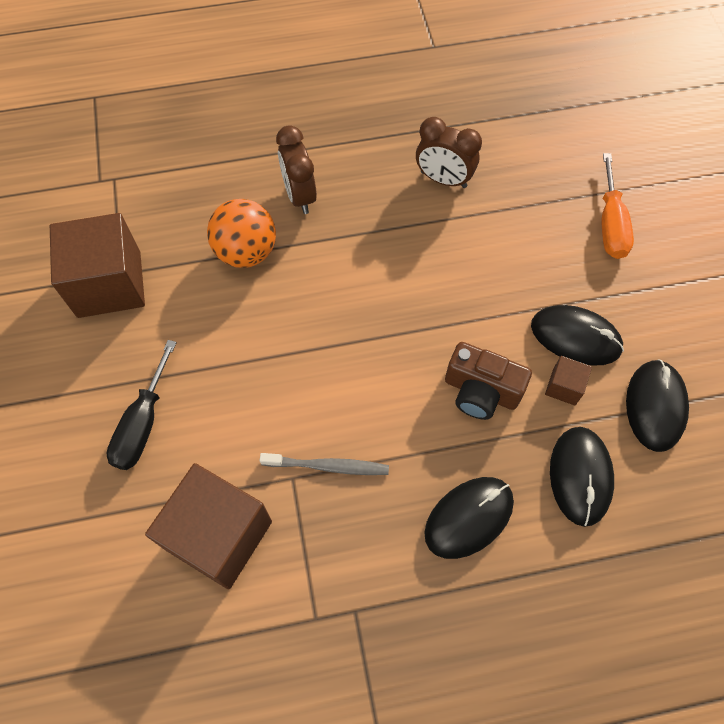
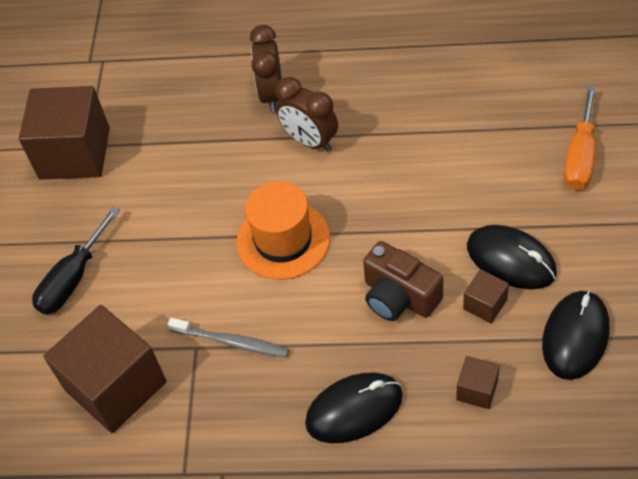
camera: 20 degrees right, 10 degrees down
orange ball [207,199,276,268] -> none
brown clock [416,117,482,188] -> brown clock moved to [275,77,338,152]
black mouse [550,427,614,527] -> brown cube [456,356,500,409]
none -> orange hat [236,181,330,280]

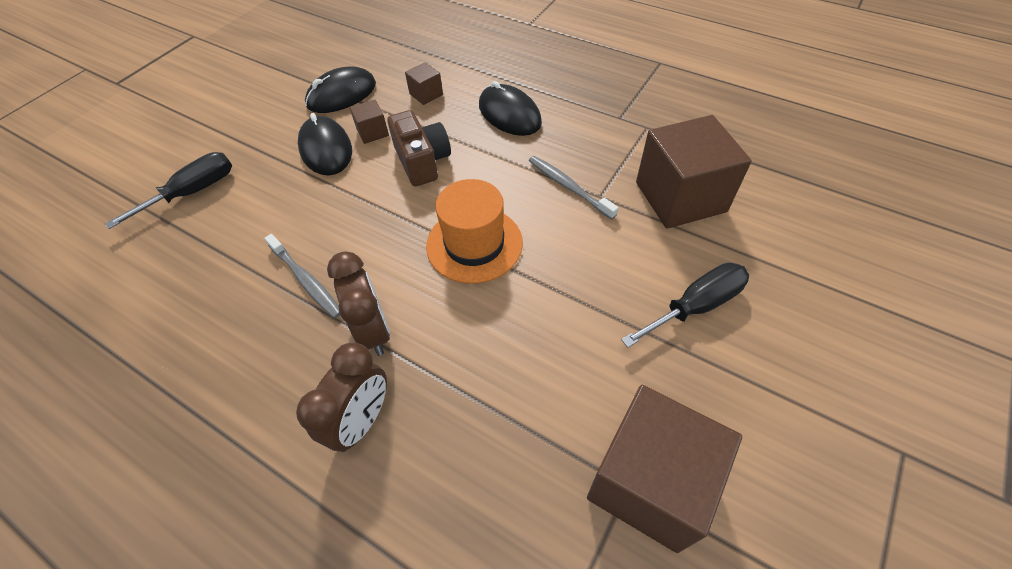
camera: 155 degrees left, 0 degrees up
black mouse [305,372,403,443] -> black mouse turned 45 degrees clockwise [479,81,542,136]
orange screwdriver [564,86,596,190] -> black screwdriver [105,152,232,229]
none -> grey toothbrush [265,234,340,318]

